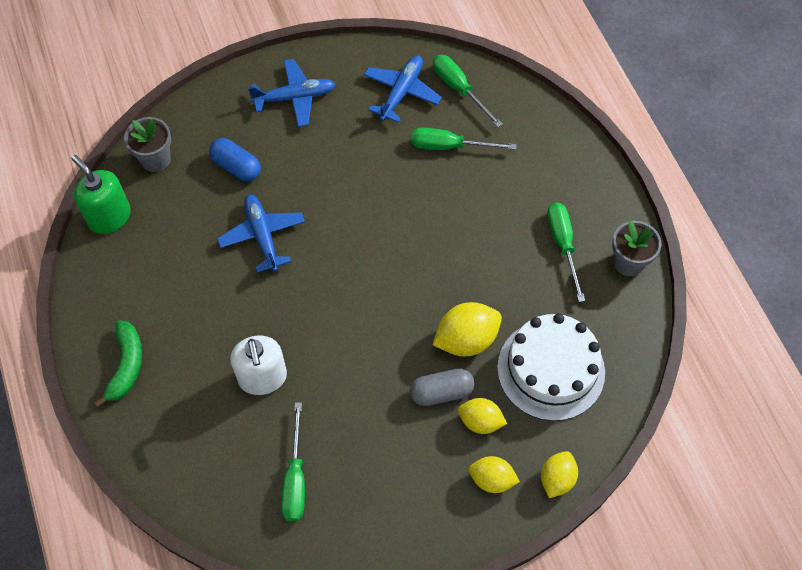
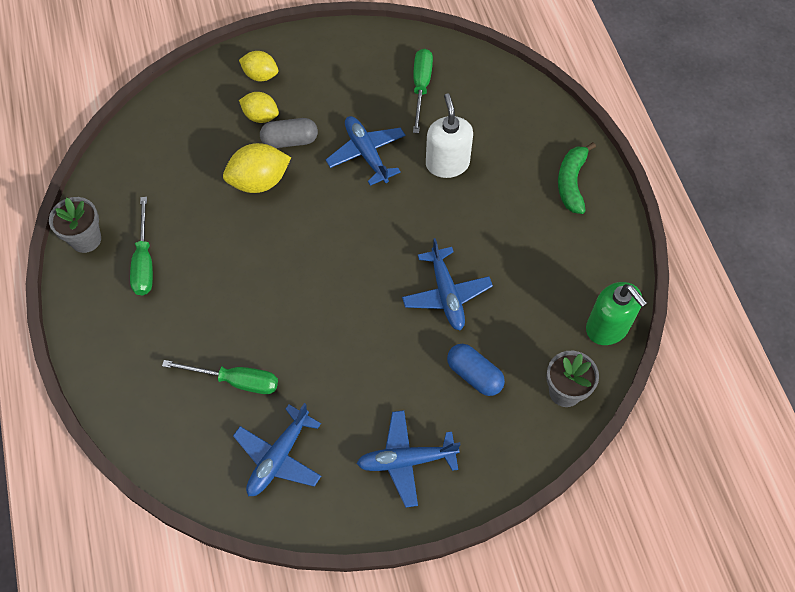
camera: 175 degrees left, 0 degrees up
green screwdriver [433,55,503,127] -> none
white cake [497,313,605,421] -> none
yellow lemon [541,451,578,498] -> none
none -> blue plane [326,116,405,186]

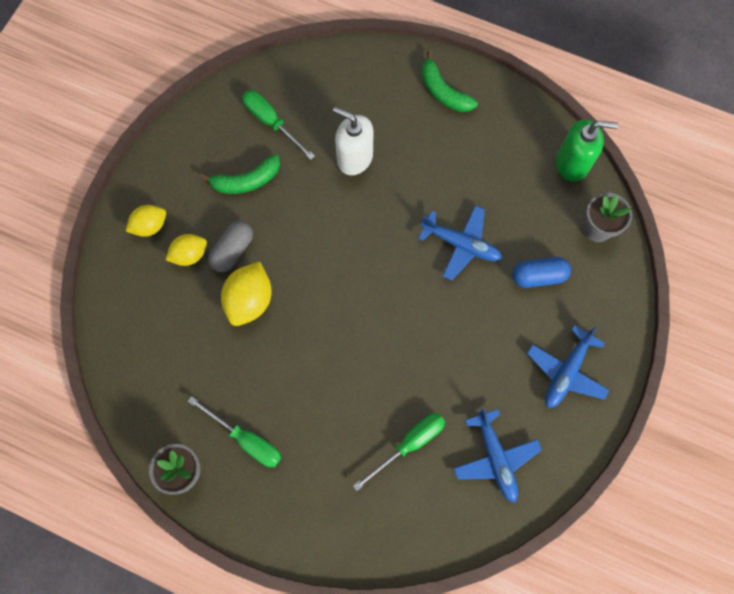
camera: 50 degrees left, 10 degrees up
blue plane [326,116,405,186] -> none
none -> green banana [200,154,280,194]

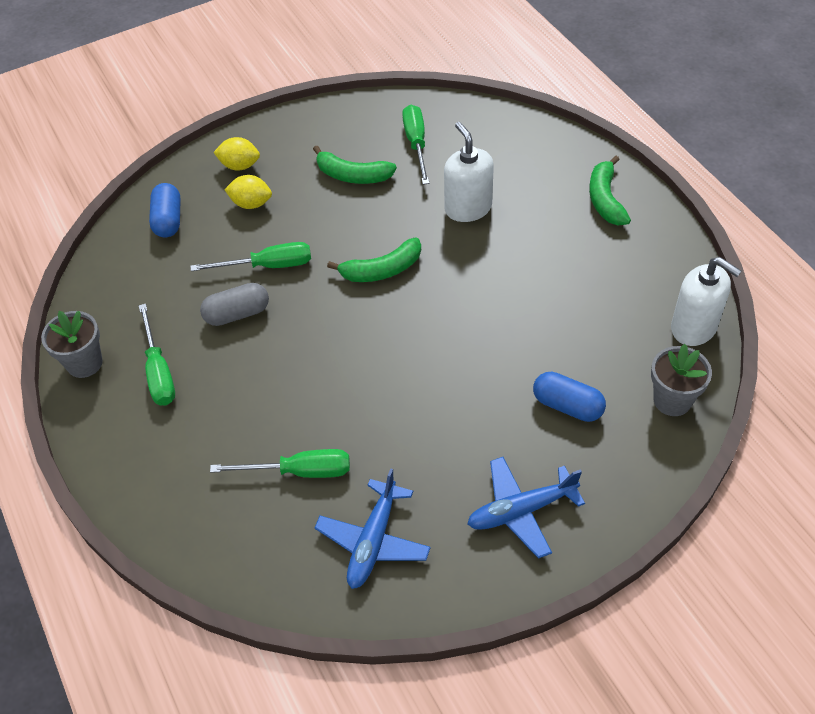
camera: 40 degrees right, 20 degrees down
grey capsule [208,221,253,272] -> grey capsule moved to [200,283,269,326]
yellow lemon [221,262,272,326] -> green screwdriver [191,242,311,271]
blue plane [418,205,502,280] -> none
green soap dispenser [556,119,618,182] -> white soap dispenser [671,257,741,346]
none -> blue capsule [149,183,181,237]
none -> green banana [327,238,421,282]

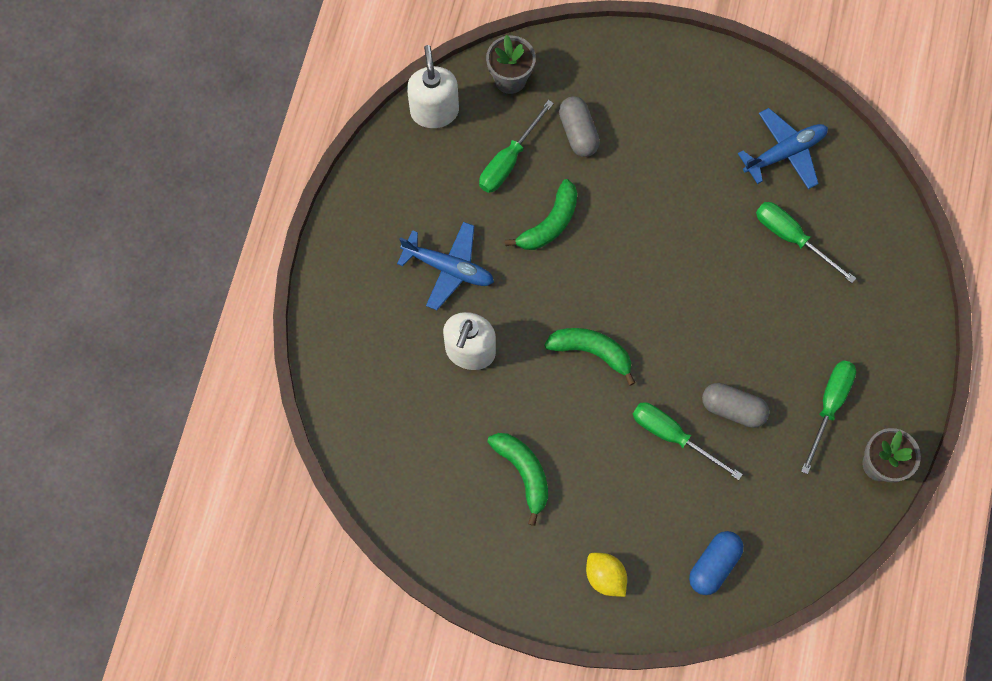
camera: 140 degrees left, 20 degrees up
yellow lemon [224,175,272,209] -> none
green screwdriver [402,104,429,185] -> green screwdriver moved to [479,100,554,193]
blue plane [467,457,585,559] -> blue plane moved to [397,222,494,310]
blue capsule [533,372,606,422] -> grey capsule [559,96,600,157]
green banana [589,156,631,225] -> green banana moved to [505,179,578,250]

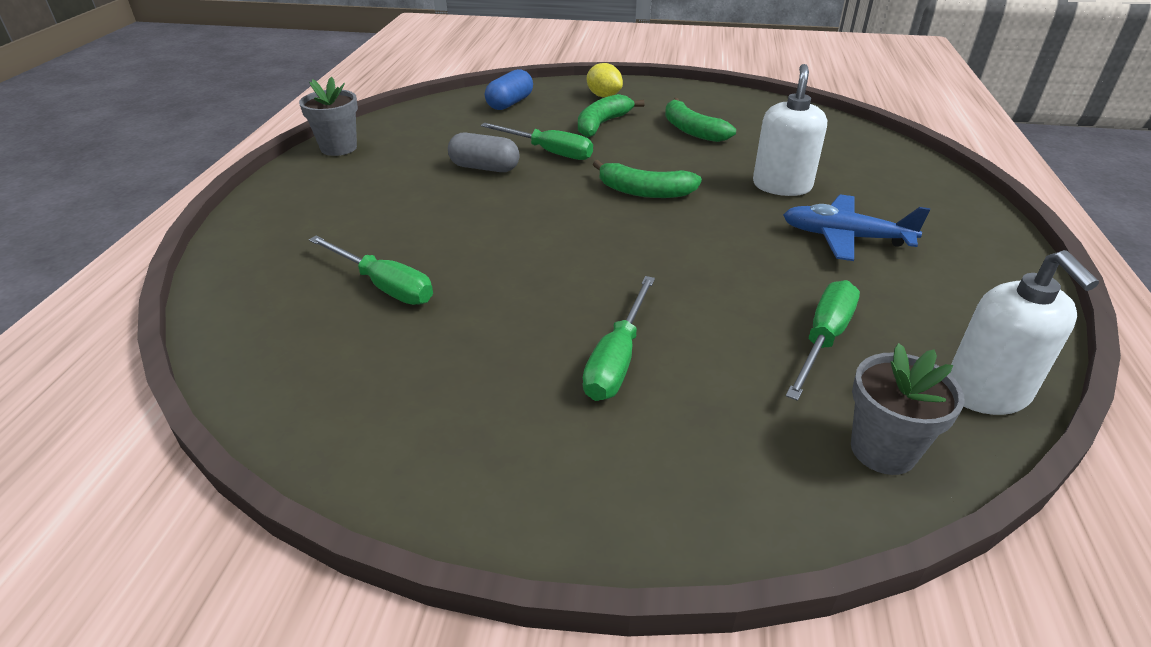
camera: 175 degrees right, 35 degrees down
green banana [505,179,578,250] -> green banana moved to [578,94,645,137]
grey capsule [559,96,600,157] -> none
blue plane [738,108,828,189] -> none
green screwdriver [801,360,856,474] -> green screwdriver moved to [582,276,655,401]

